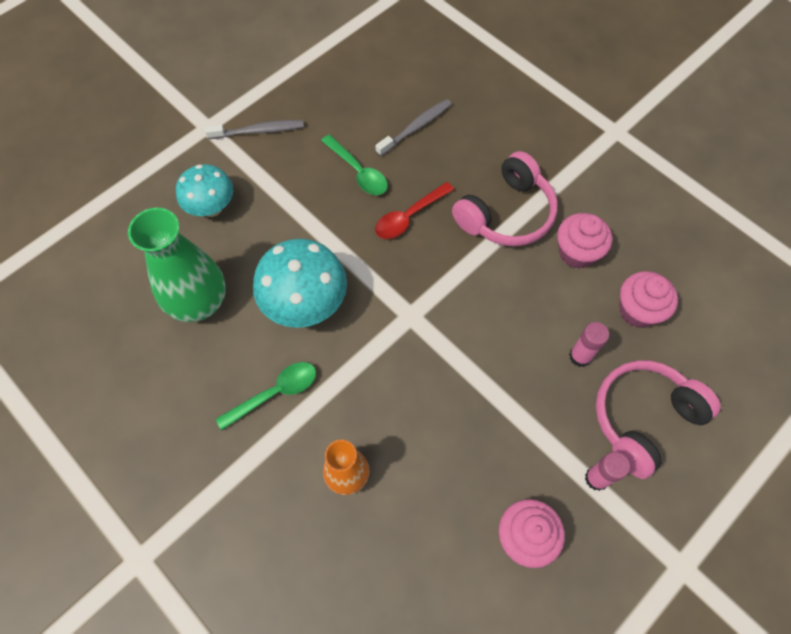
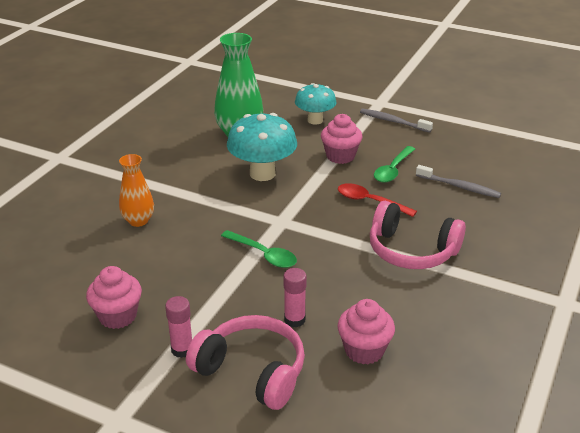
camera: 70 degrees right, 30 degrees down
grey toothbrush [205,120,304,139] -> grey toothbrush turned 150 degrees clockwise [360,109,433,133]
green spoon [216,362,316,430] -> green spoon moved to [221,230,297,268]
pink cupcake [557,213,612,269] -> pink cupcake moved to [321,114,362,164]

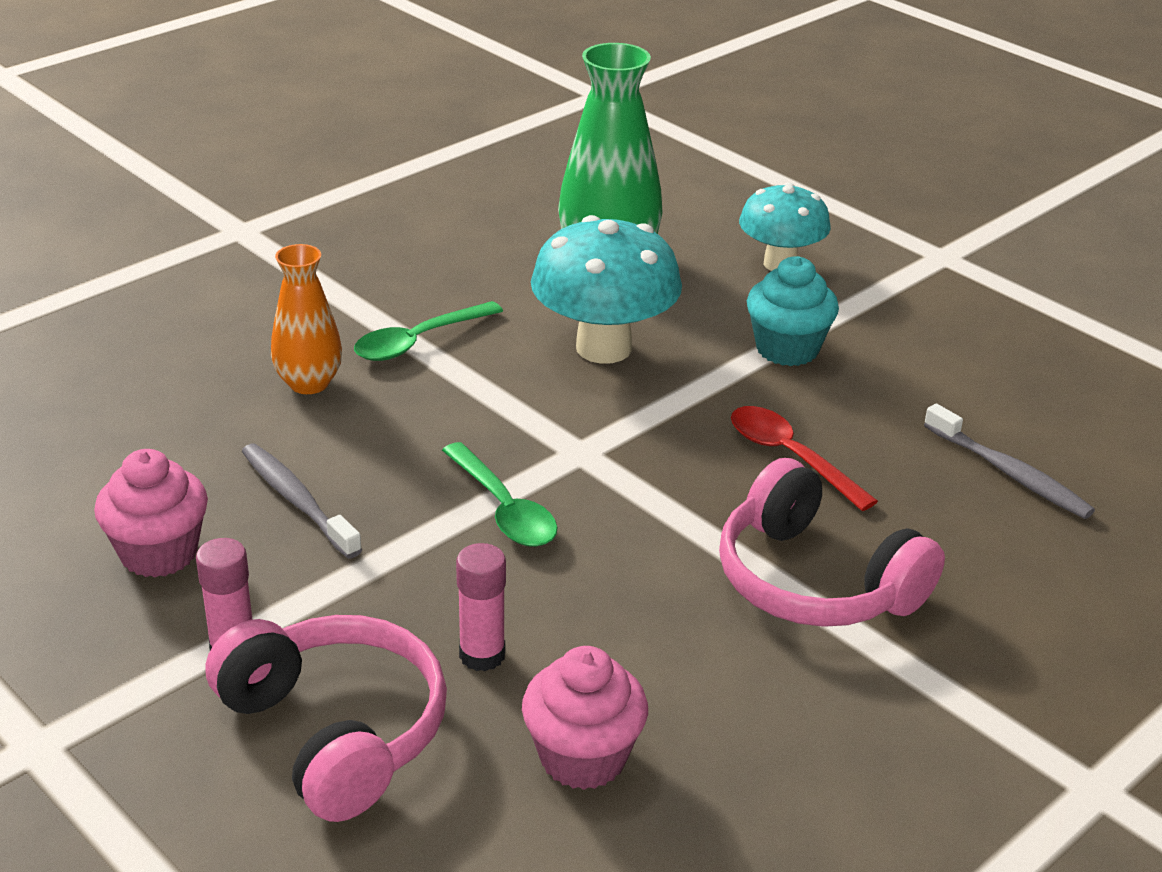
camera: 20 degrees right, 0 degrees up
pink cupcake [321,114,362,164] -> turquoise cupcake [747,256,839,366]
grey toothbrush [360,109,433,133] -> grey toothbrush moved to [242,444,362,559]
green spoon [374,146,415,183] -> green spoon moved to [354,301,503,361]

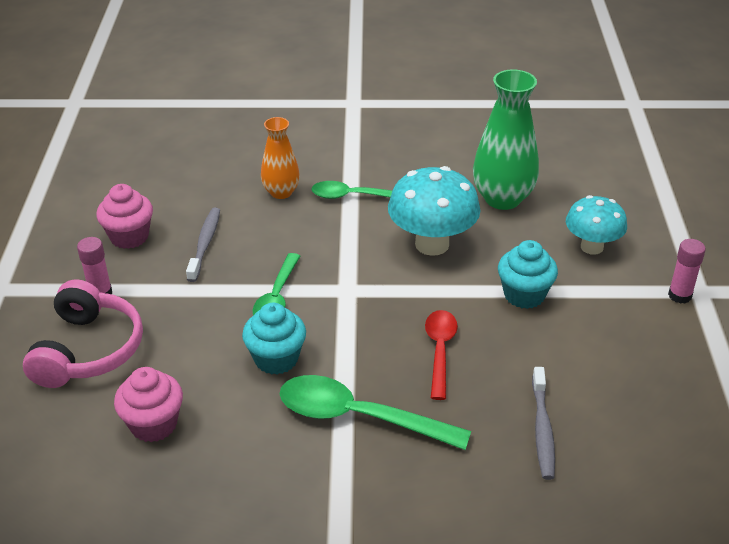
camera: 45 degrees right, 5 degrees up
pink glue stick [456,543,506,671] -> pink glue stick moved to [668,239,706,304]
pink headphones [719,458,945,627] -> green spoon [280,375,471,450]
none -> turquoise cupcake [242,303,306,375]

